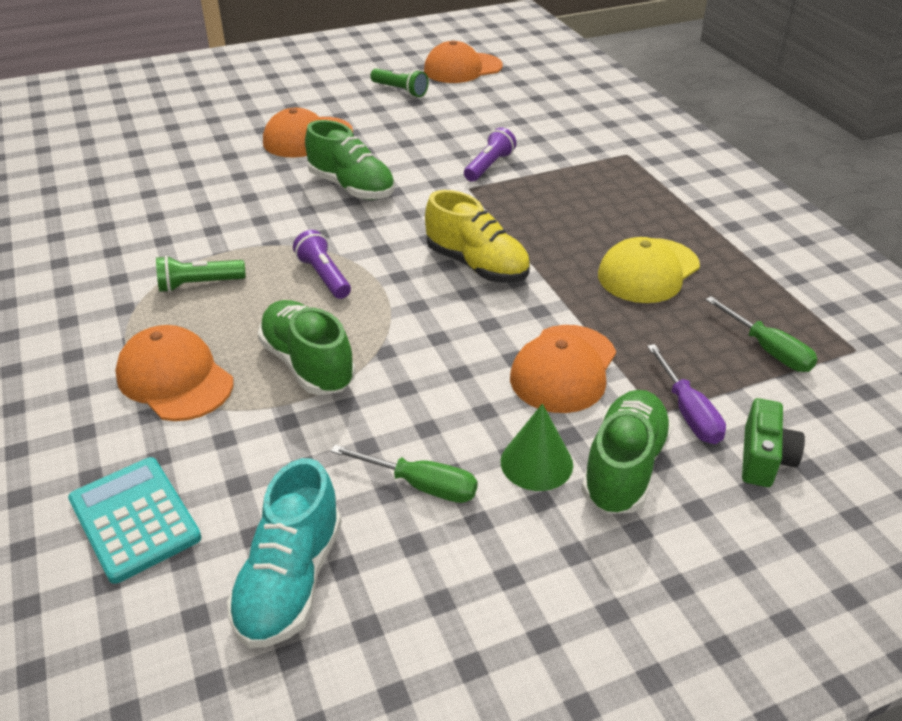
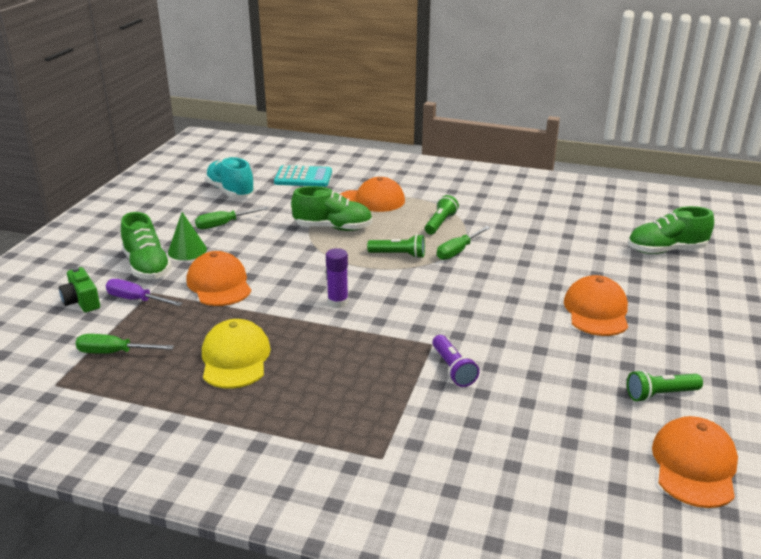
camera: 130 degrees right, 10 degrees down
purple flashlight [293,230,351,299] -> green flashlight [367,234,425,258]
green shoe [305,120,395,200] -> green shoe moved to [628,206,714,254]
yellow shoe [425,190,530,283] -> purple glue stick [326,248,348,308]
none -> green screwdriver [437,226,490,260]

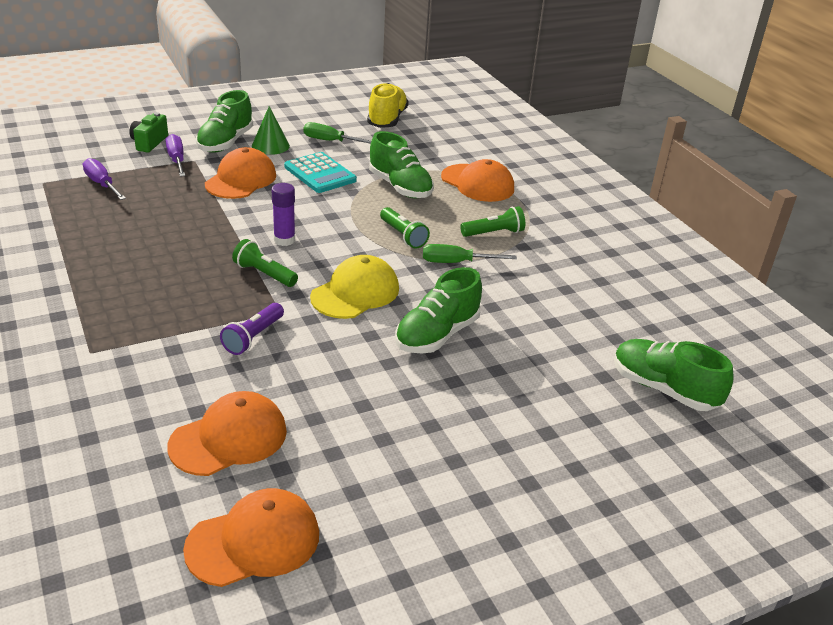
camera: 45 degrees right, 5 degrees up
green screwdriver [75,334,174,354] -> purple screwdriver [83,158,126,200]
yellow cap [202,319,271,389] -> yellow cap moved to [310,255,399,319]
turquoise shoe [205,157,255,198] -> yellow shoe [367,83,409,128]
turquoise calculator [274,165,332,187] -> turquoise calculator moved to [284,152,357,193]
orange cap [564,275,628,336] -> orange cap moved to [167,391,287,476]
green flashlight [627,370,703,402] -> green flashlight moved to [232,239,298,287]
none -> green shoe [395,267,482,354]

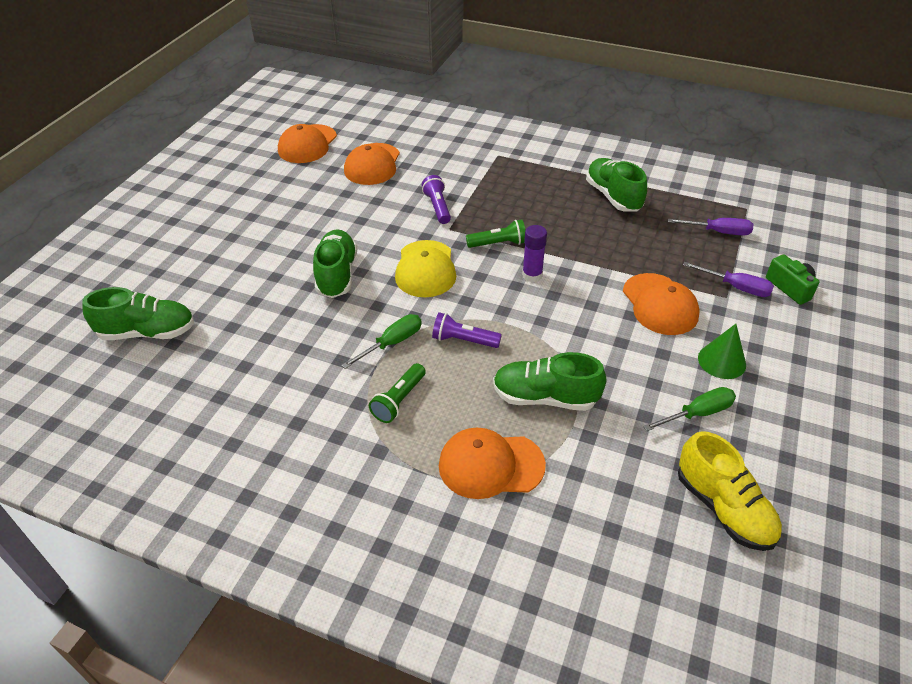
camera: 140 degrees right, 10 degrees up
green shoe [196,90,253,153] -> green shoe moved to [586,158,647,212]
turquoise calculator [284,152,357,193] -> none
green flashlight [380,207,430,249] -> purple flashlight [432,312,502,348]

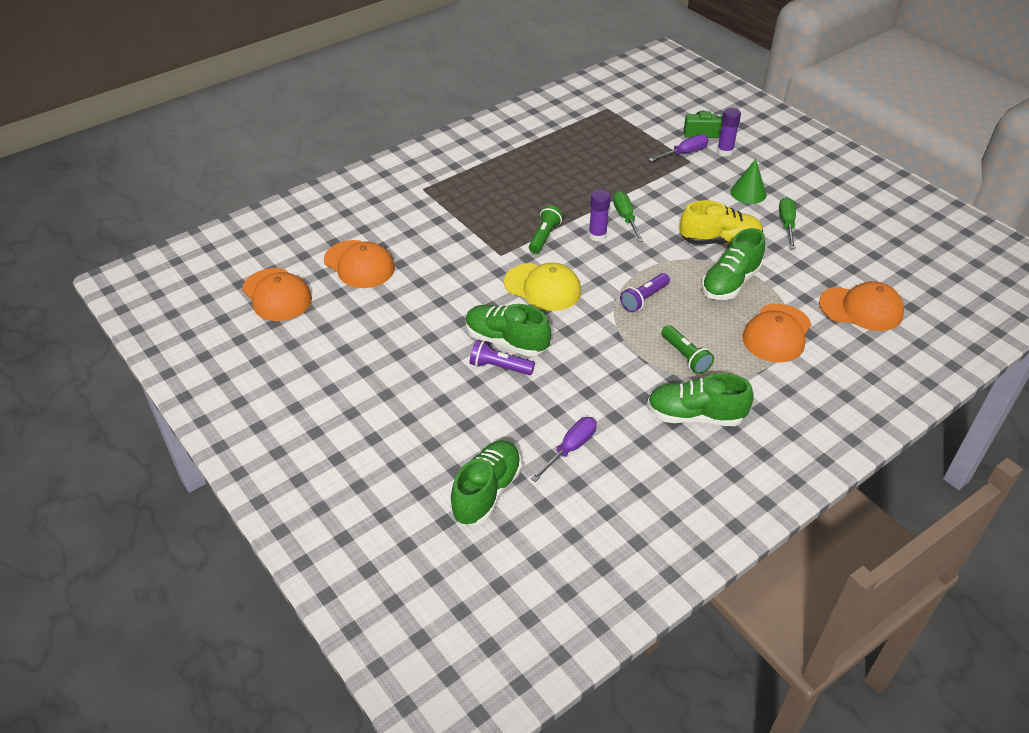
camera: 60 degrees left, 0 degrees up
green screwdriver [341,314,422,369] -> green screwdriver moved to [613,191,644,242]
purple flashlight [422,175,451,224] -> purple flashlight moved to [470,340,535,375]
green shoe [586,158,647,212] -> green shoe moved to [647,373,754,426]
orange cap [623,273,700,335] -> orange cap moved to [819,281,904,331]
purple screwdriver [668,218,753,235] -> purple screwdriver moved to [530,417,597,482]
yellow shoe [678,431,782,551] -> yellow shoe moved to [680,200,763,245]
none -> purple glue stick [717,108,741,156]

